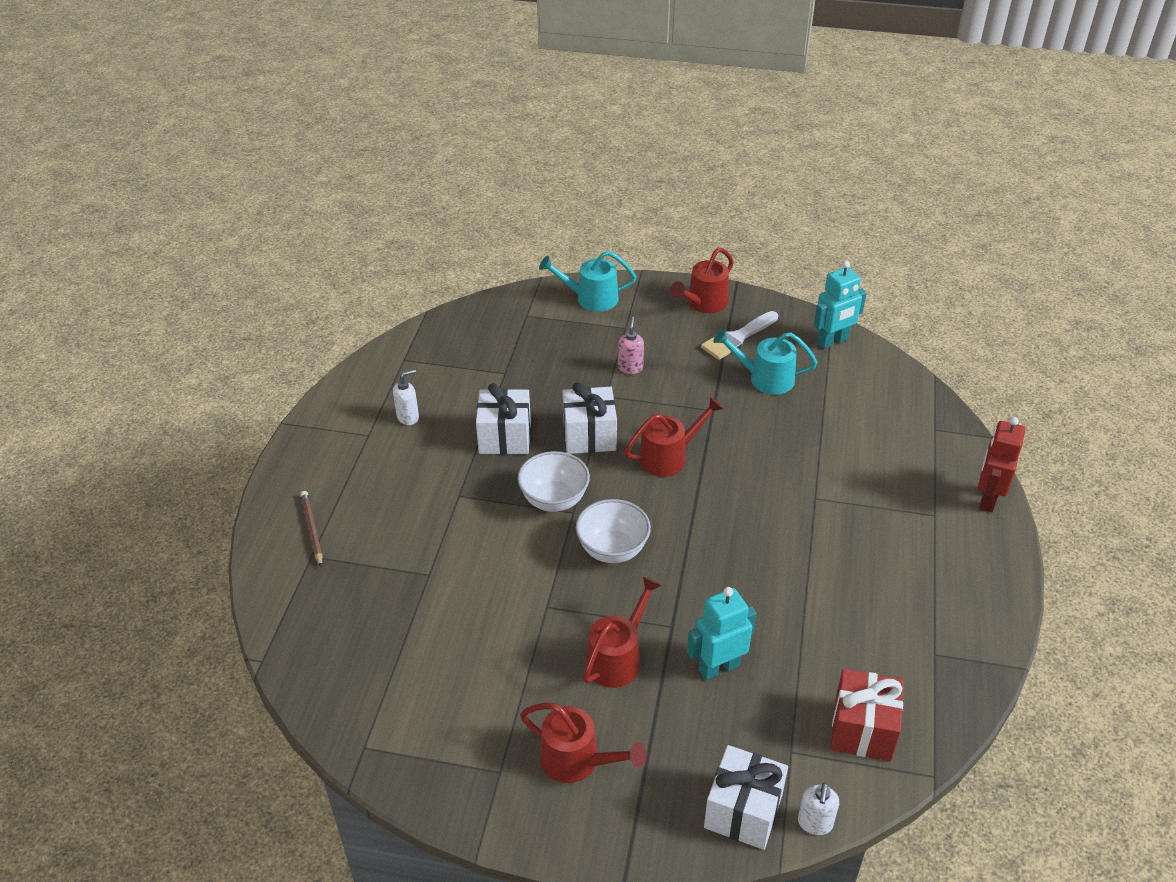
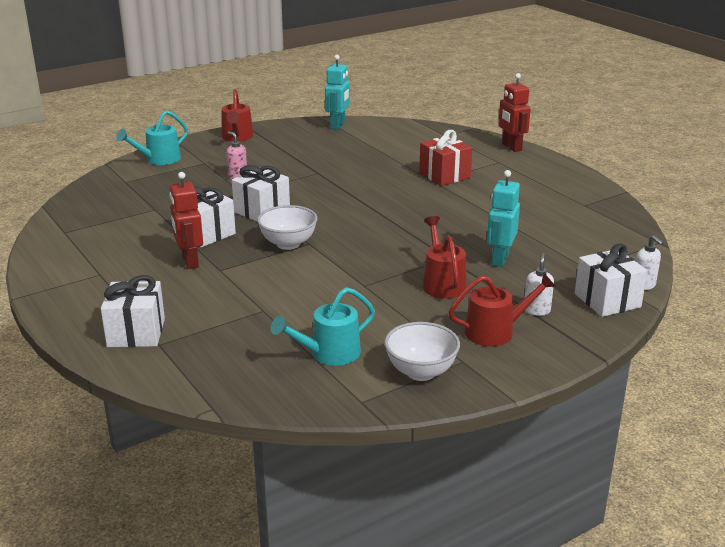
camera: 45 degrees left, 15 degrees down
brown pencil [300,491,322,567] -> white gift [101,275,165,347]
white soap dispenser [393,369,419,425] -> white soap dispenser moved to [525,253,554,316]
white bowl [576,499,651,563] -> white bowl moved to [384,322,460,381]
red watering can [624,396,724,477] -> none
white brush [701,311,778,360] -> none
turquoise watering can [713,329,817,395] -> turquoise watering can moved to [271,287,375,366]
red gift [830,669,904,761] -> red gift moved to [419,130,472,186]
none -> red robot [169,172,203,269]

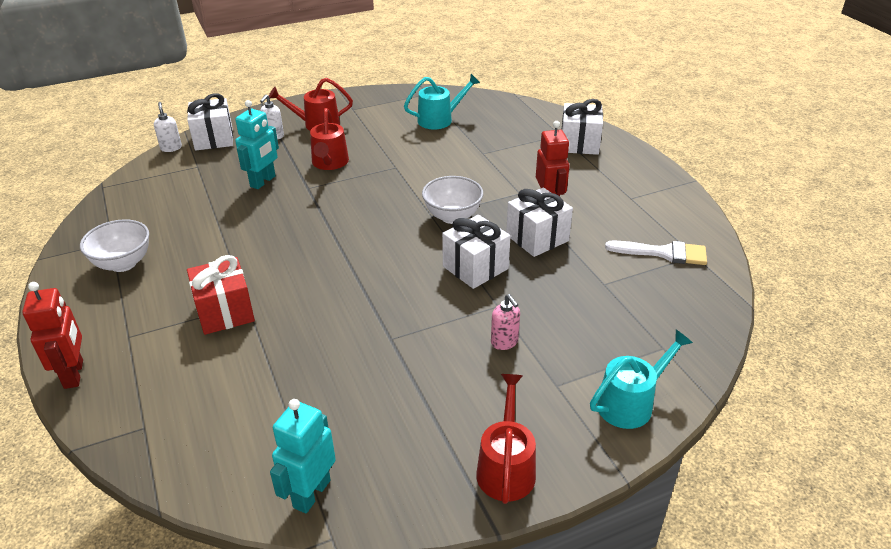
camera: 170 degrees left, 10 degrees up
white bowl [384,322,460,381] -> white bowl moved to [80,219,149,272]
none -> white brush [605,240,707,265]

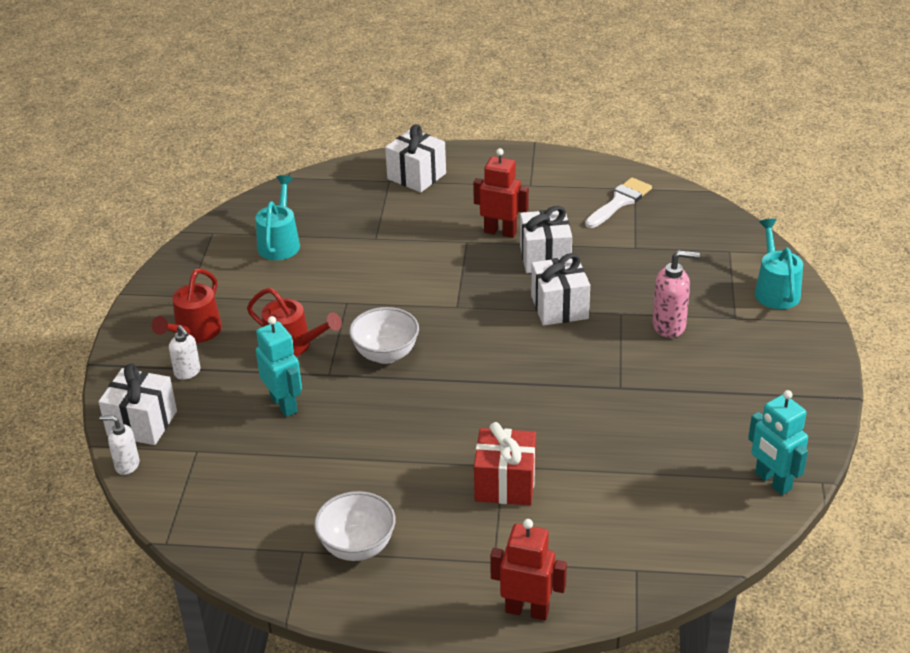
camera: 60 degrees left, 0 degrees up
white bowl [422,176,483,224] -> white bowl moved to [349,307,419,364]
red watering can [476,374,536,504] -> none
pink soap dispenser [491,294,520,350] -> pink soap dispenser [652,250,700,338], size x1.53

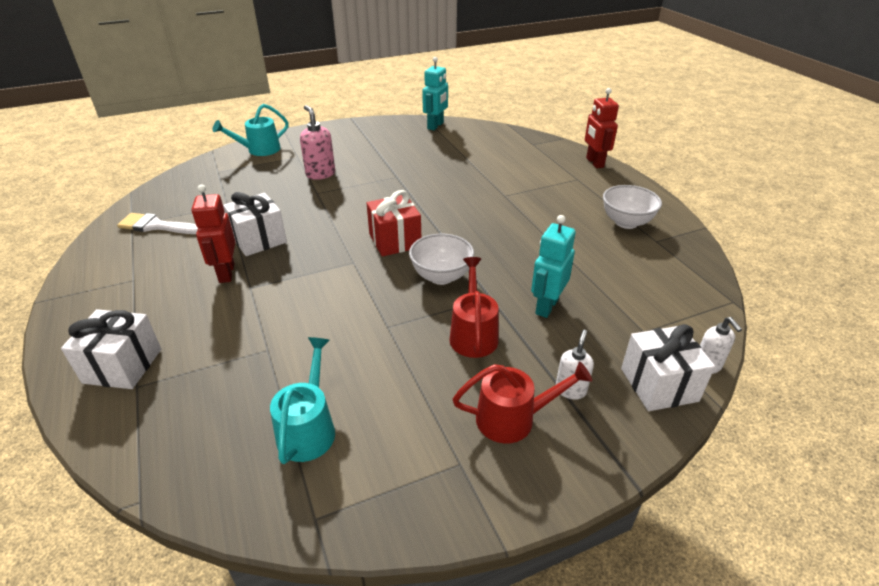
camera: 120 degrees left, 0 degrees up
turquoise watering can [255,175,300,260] -> turquoise watering can turned 120 degrees clockwise [270,337,335,464]
red gift [474,422,536,505] -> red gift moved to [367,190,421,257]
white gift [531,253,590,326] -> none

